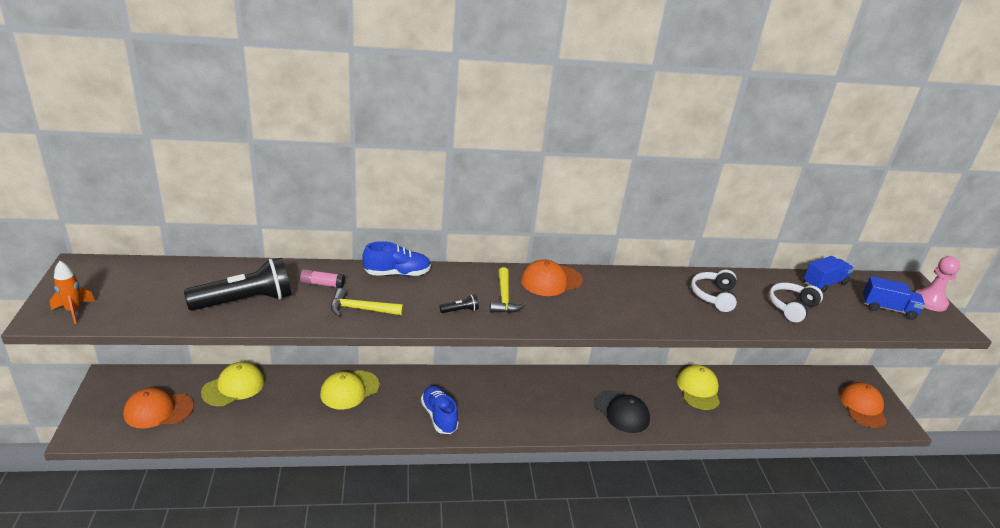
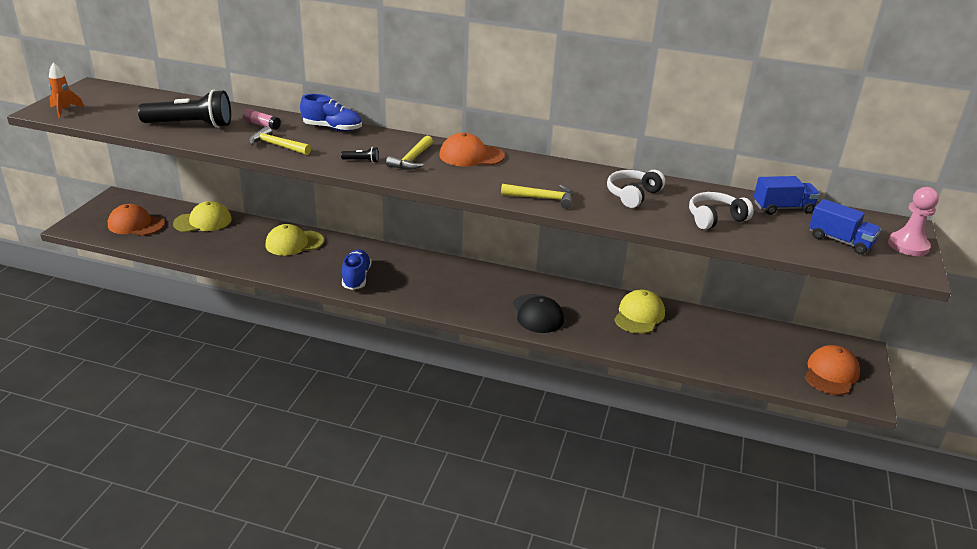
camera: 25 degrees right, 0 degrees up
none -> yellow hammer [501,184,573,209]

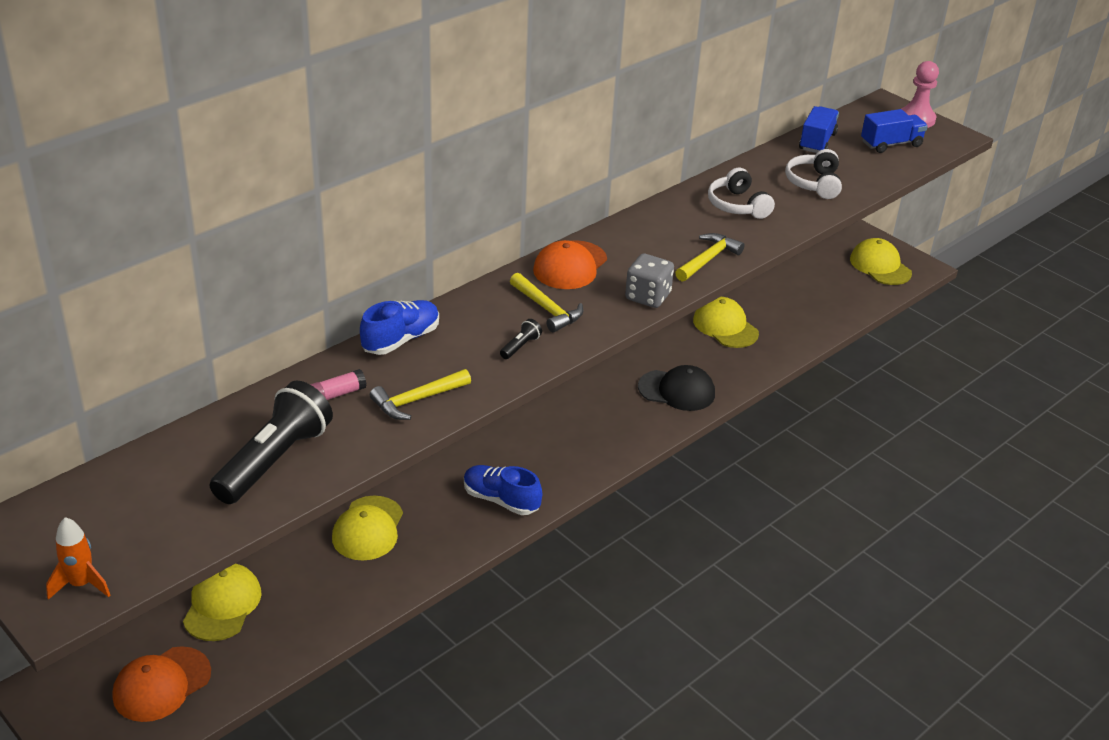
camera: 60 degrees left, 5 degrees up
orange cap [805,345,860,395] -> yellow cap [850,238,912,285]
none -> grey dice [625,254,674,308]

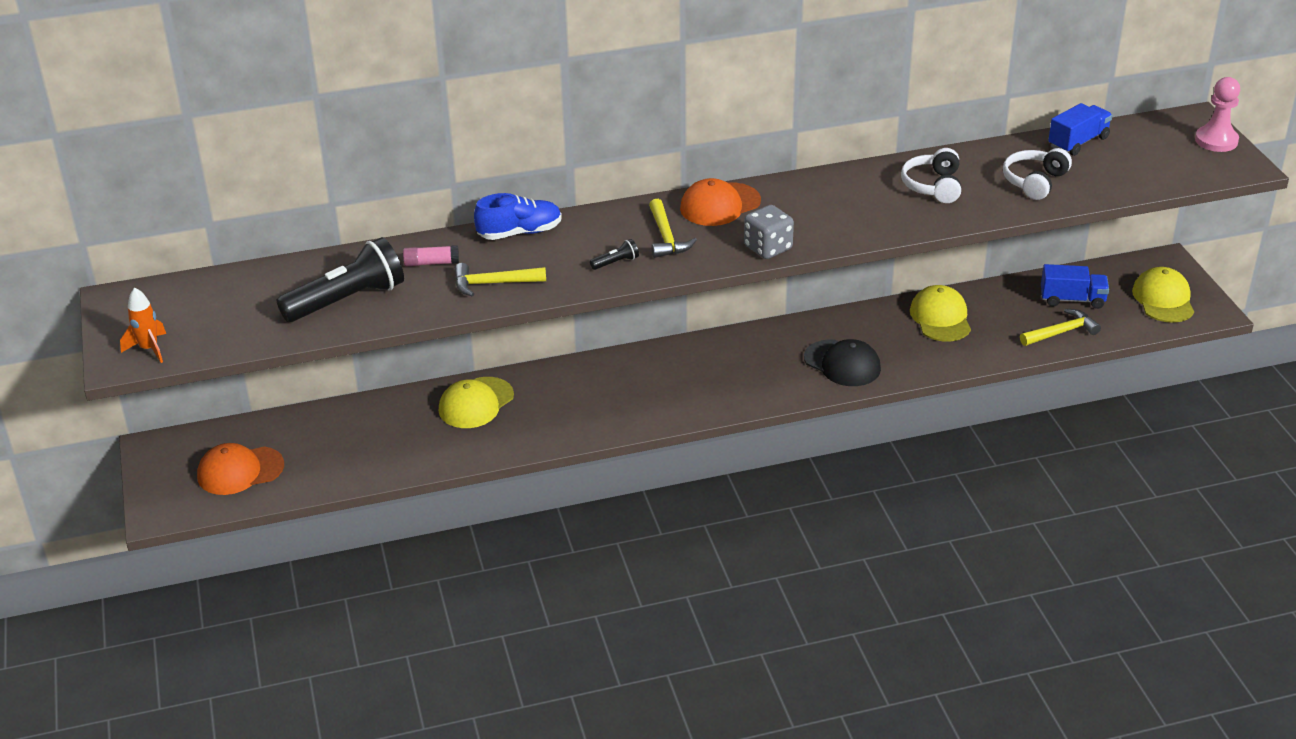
camera: 30 degrees right, 0 degrees up
yellow cap [183,563,262,641] -> none
blue shoe [464,465,542,515] -> none
yellow hammer [675,233,744,282] -> yellow hammer moved to [1020,309,1101,346]
blue truck [861,109,928,153] -> blue truck moved to [1041,264,1109,309]

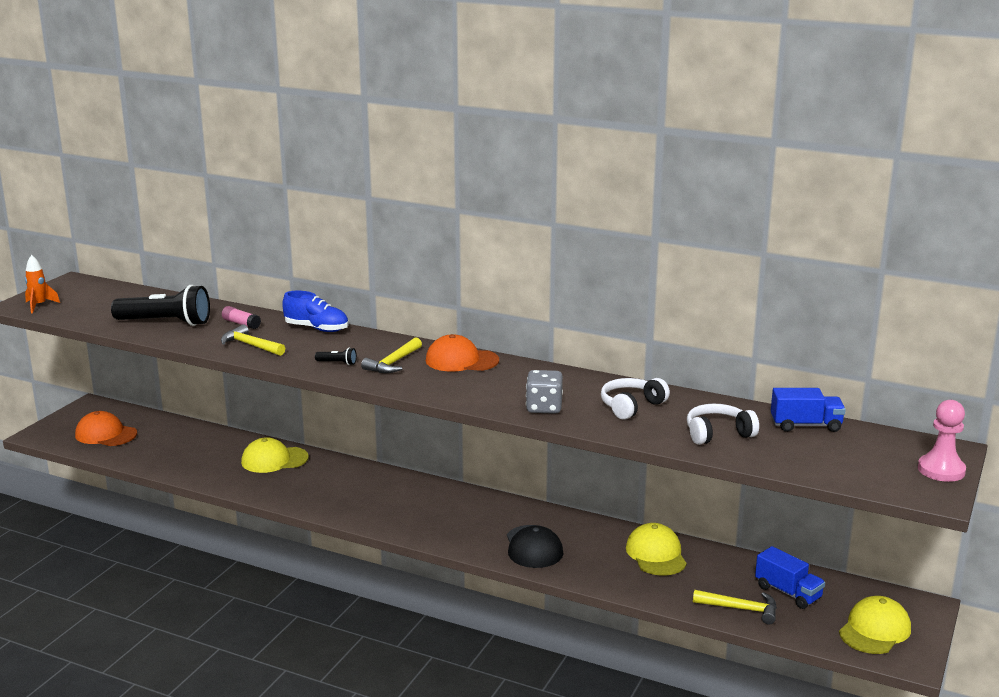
camera: 40 degrees right, 15 degrees down
grey dice [744,205,794,259] -> grey dice moved to [526,370,563,414]
yellow cap [910,285,971,341] -> yellow cap turned 45 degrees counterclockwise [626,523,687,576]

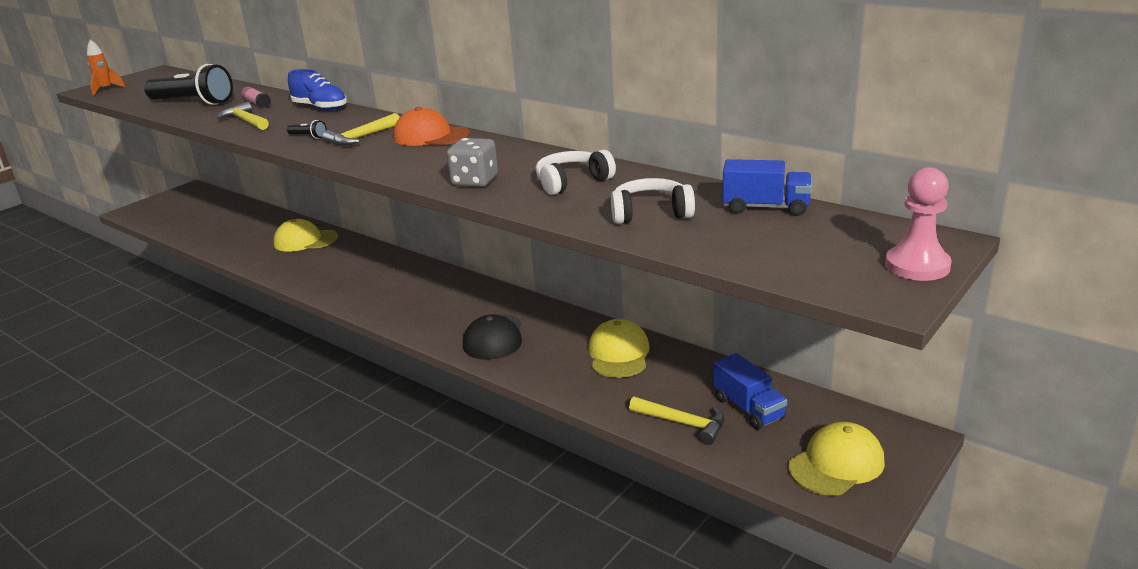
camera: 15 degrees right, 5 degrees up
orange cap [75,411,137,446] -> none

